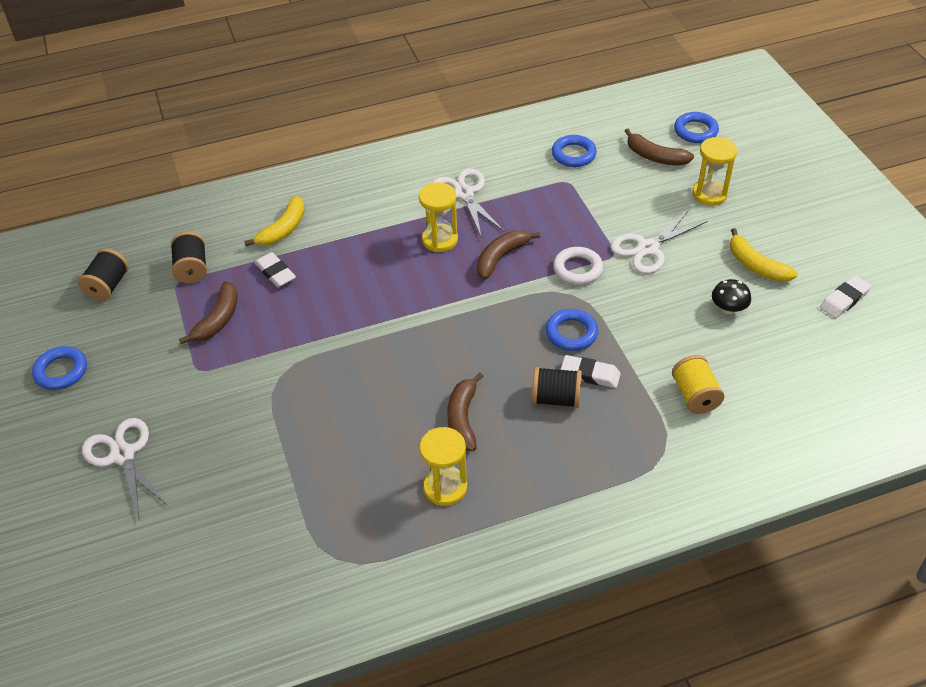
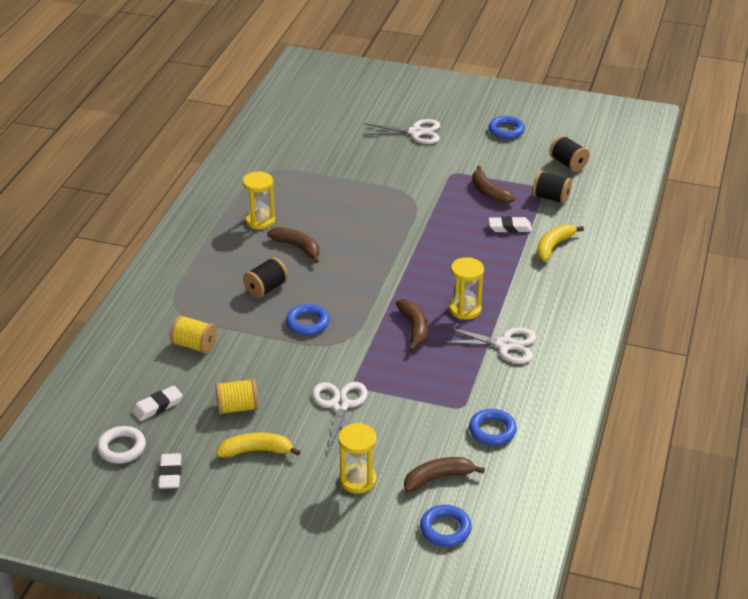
camera: 125 degrees right, 10 degrees down
yellow banana [244,196,305,246] -> yellow banana turned 60 degrees clockwise [537,224,584,261]
white ring [553,247,603,285] -> white ring moved to [97,426,146,464]
white eraser [561,355,621,388] -> white eraser moved to [132,386,183,421]
black mushroom [712,279,751,314] -> yellow spool [215,378,258,415]

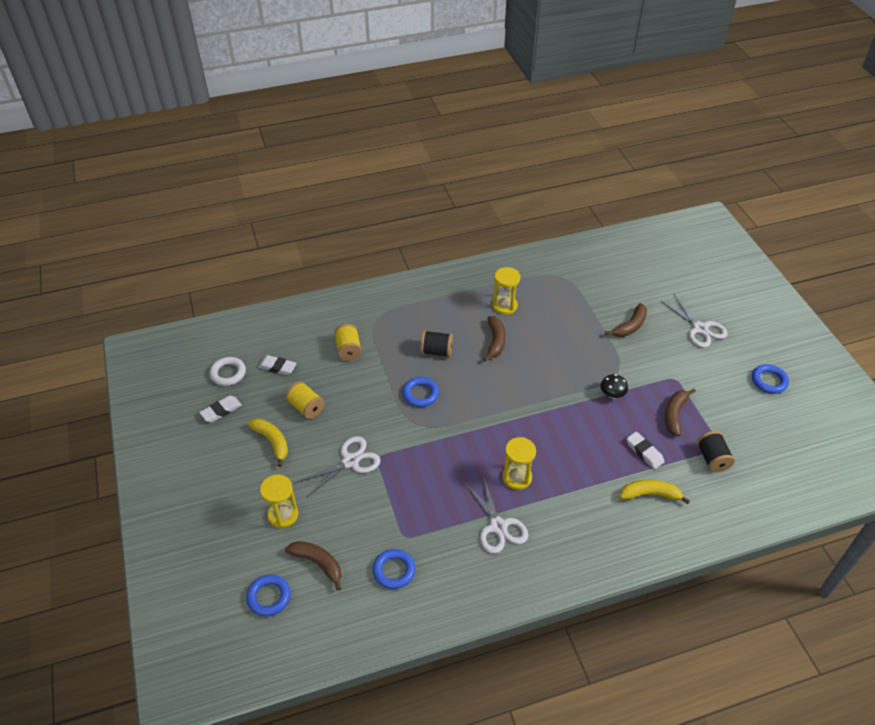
camera: 55 degrees right, 10 degrees up
brown banana [396,299,428,351] -> brown banana moved to [605,303,647,337]
black spool [550,135,590,172] -> none
none -> black mushroom [600,374,628,399]

